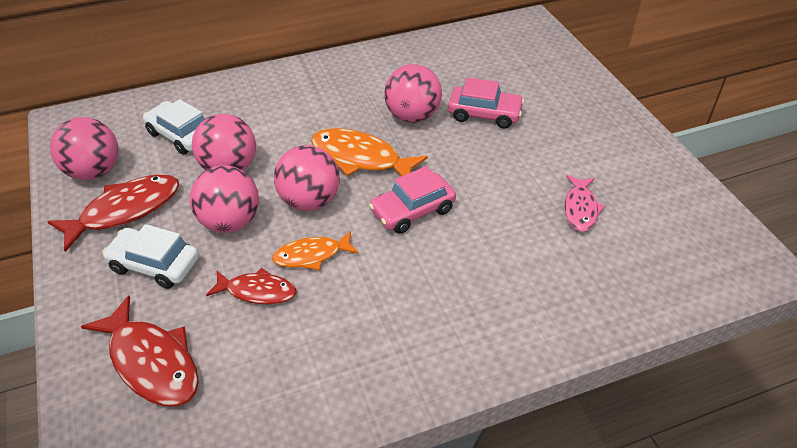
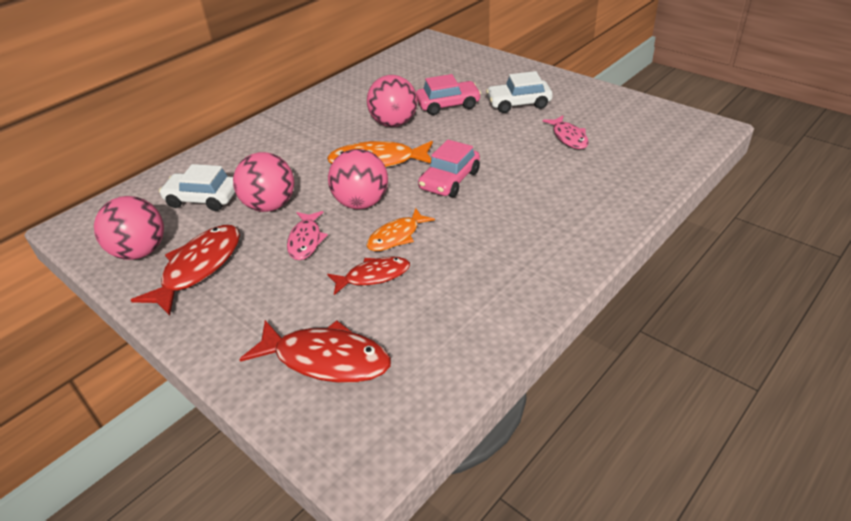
camera: 25 degrees left, 5 degrees down
white car [102,224,199,289] -> white car moved to [486,71,553,113]
pink ball [190,165,259,233] -> pink fish [287,211,328,260]

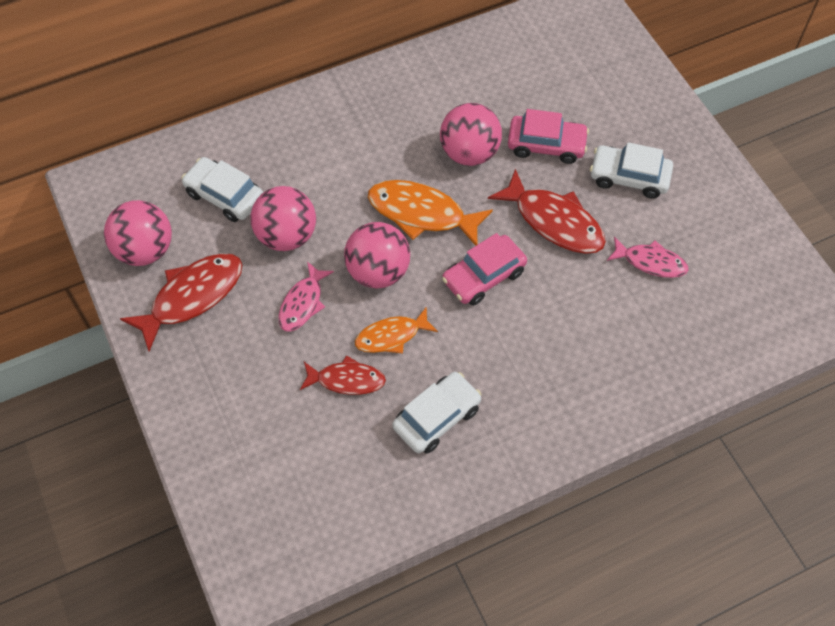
camera: 20 degrees right, 20 degrees up
red fish [239,320,391,383] -> red fish moved to [488,169,606,254]
pink fish [542,115,589,149] -> pink fish turned 75 degrees counterclockwise [607,236,689,278]
none -> white car [392,372,482,454]

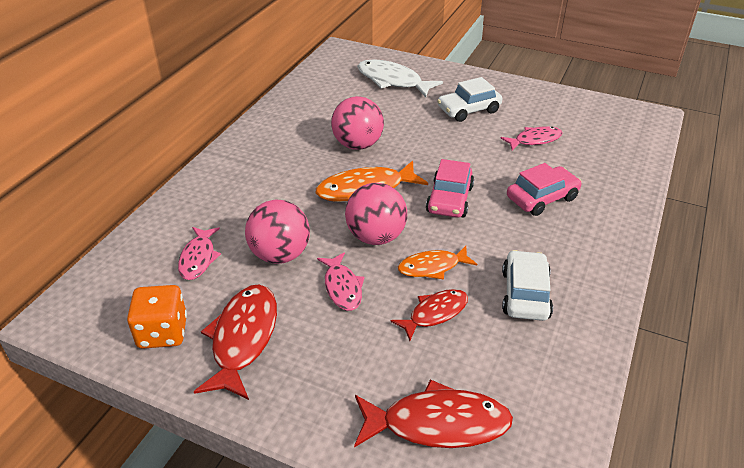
camera: 40 degrees left, 20 degrees down
pink ball [104,200,172,266] -> orange dice [127,285,187,349]
white car [182,157,263,222] -> pink fish [178,227,221,280]
orange fish [355,306,438,354] -> orange fish turned 45 degrees clockwise [398,246,477,280]
red fish [488,169,606,254] -> red fish moved to [354,379,513,448]
pink car [508,109,589,164] -> pink car moved to [507,163,582,216]
none -> white fish [357,60,443,97]

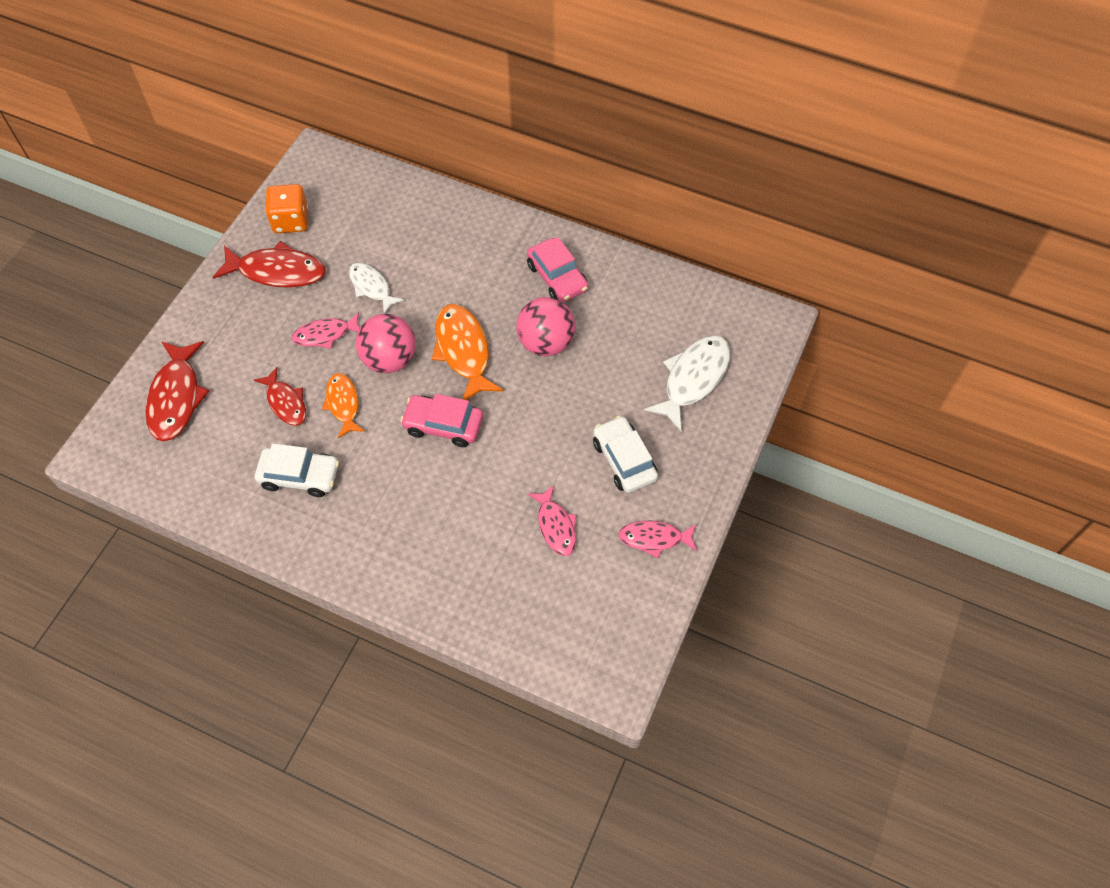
camera: 90 degrees right, 20 degrees up
pink fish [178,227,221,280] -> pink fish moved to [618,521,697,558]
pink ball [245,199,310,264] -> white fish [349,263,405,314]
pink car [507,163,582,216] -> pink car moved to [527,237,588,302]

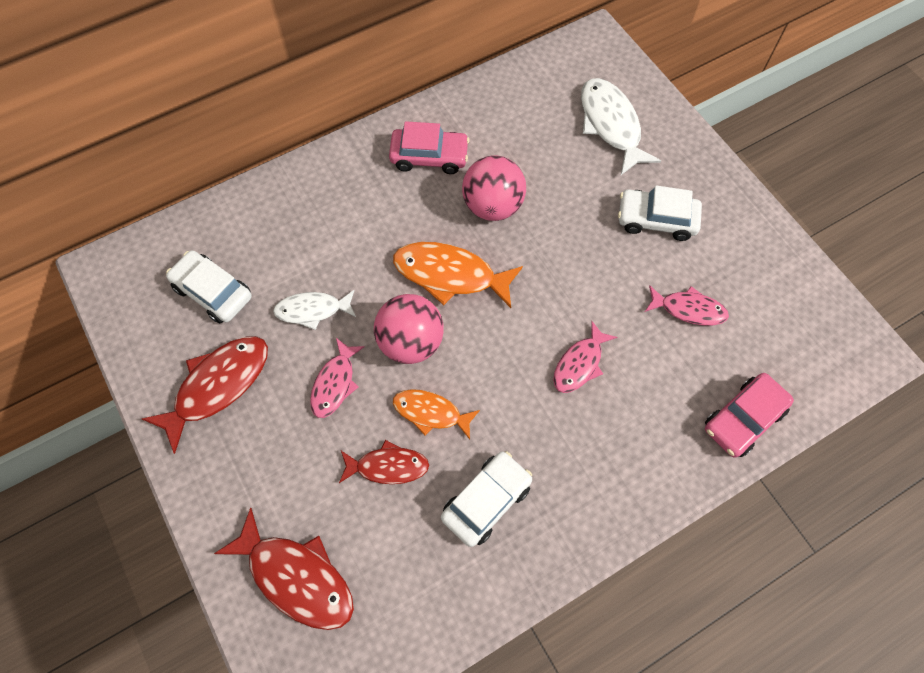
camera: 55 degrees left, 5 degrees up
orange dice [265,184,308,233] -> none
pink car [400,394,483,447] -> pink car moved to [705,373,794,457]
pink fish [618,521,697,558] -> pink fish moved to [553,321,617,393]
none -> white car [166,250,252,323]

